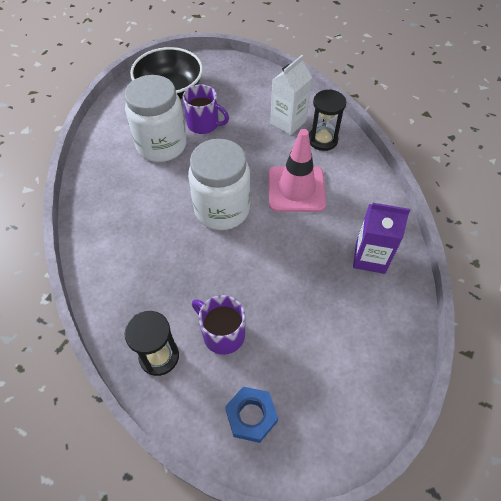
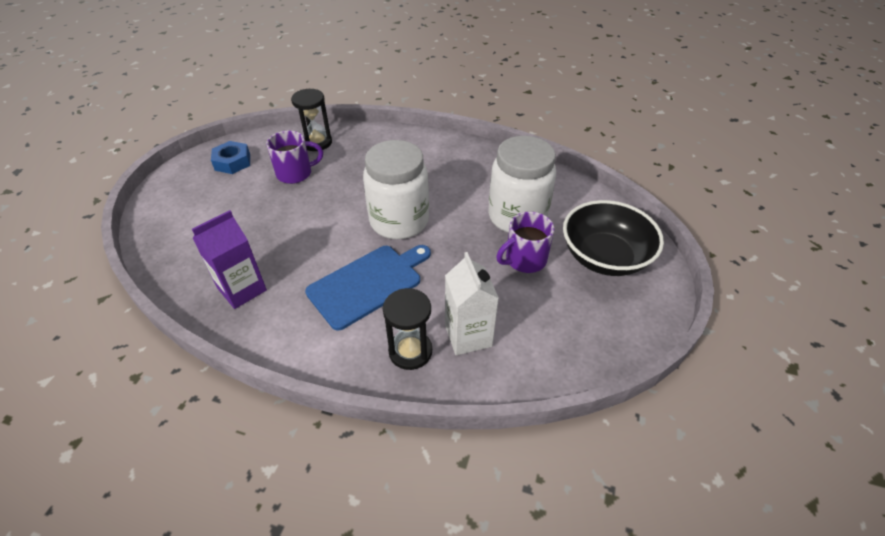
camera: 125 degrees right, 10 degrees down
pink traffic cone [269,129,326,212] -> blue cutting board [305,245,431,331]

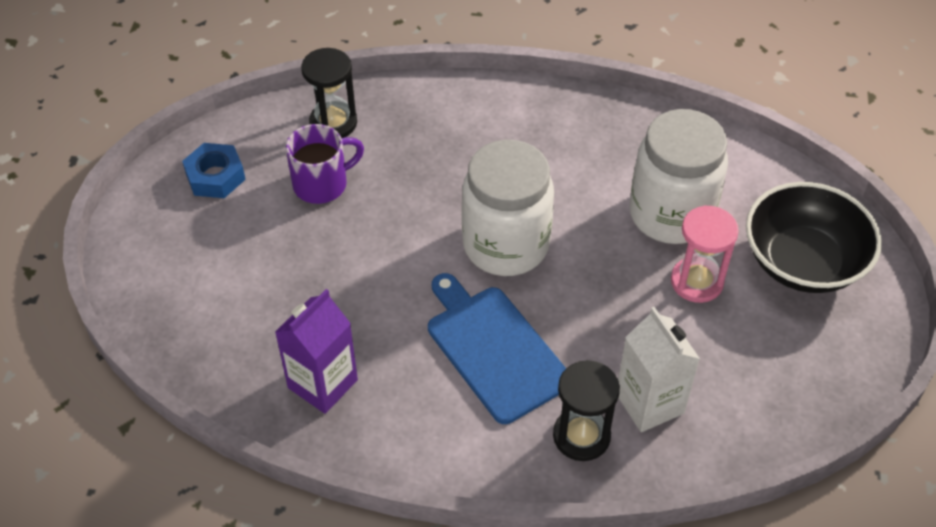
camera: 10 degrees left, 5 degrees up
blue cutting board [305,245,431,331] -> blue cutting board turned 75 degrees counterclockwise [428,273,566,424]
purple mug [496,212,554,273] -> pink hourglass [671,205,739,303]

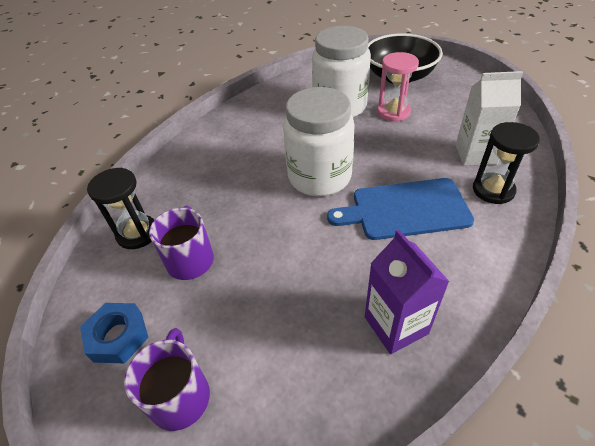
camera: 60 degrees left, 5 degrees down
none -> purple mug [124,328,210,431]

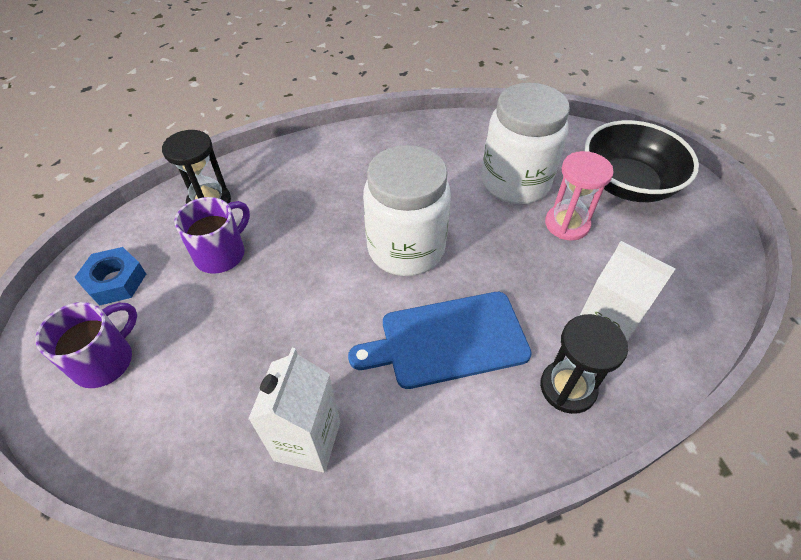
camera: 35 degrees right, 5 degrees up
blue cutting board [327,178,474,240] -> blue cutting board turned 45 degrees counterclockwise [348,292,532,389]
purple carton [365,230,450,354] -> white carton [248,348,340,473]

